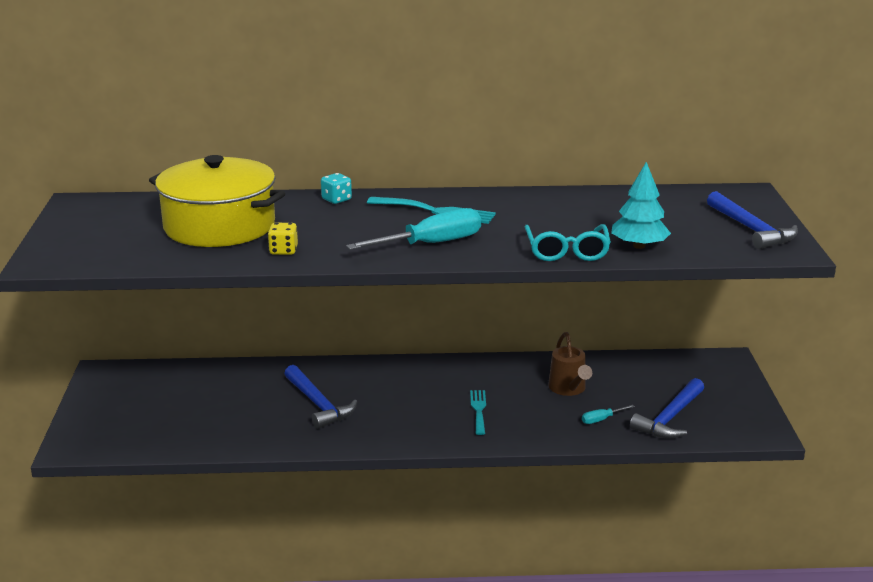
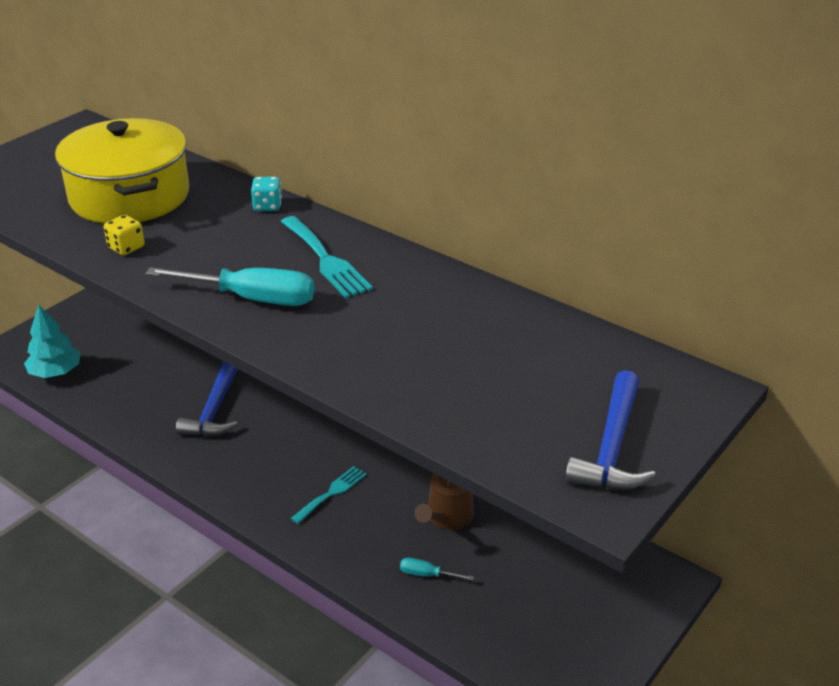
camera: 40 degrees right, 10 degrees up
turquoise glasses [525,224,611,261] -> none
turquoise tree [611,162,671,249] -> turquoise tree moved to [24,304,81,378]
blue hammer [630,378,704,438] -> none

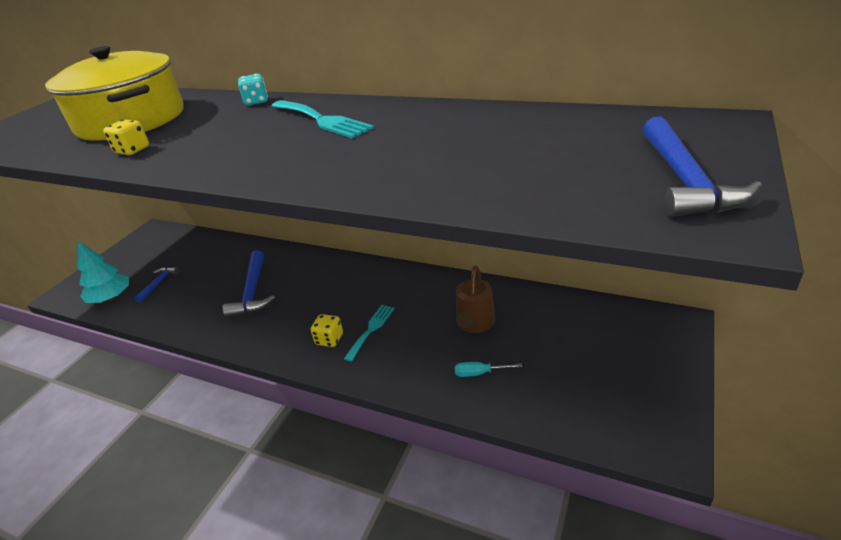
camera: 10 degrees left, 0 degrees up
turquoise screwdriver [145,267,315,306] -> none
none -> blue hammer [135,267,179,303]
none -> yellow dice [310,314,343,347]

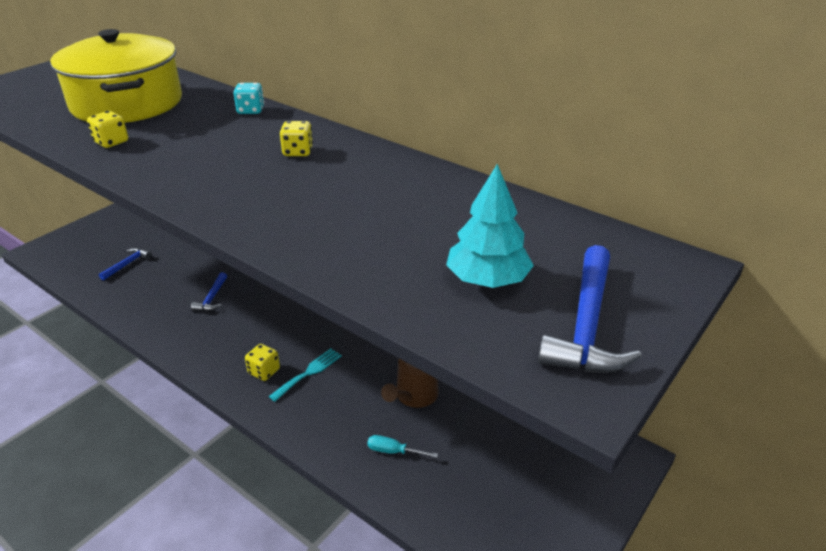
camera: 10 degrees right, 0 degrees up
turquoise tree [77,241,129,303] -> turquoise tree moved to [446,164,534,288]
blue hammer [223,250,275,318] -> blue hammer [191,272,227,311], size x0.57
turquoise fork [272,100,374,138] -> yellow dice [280,121,313,156]

